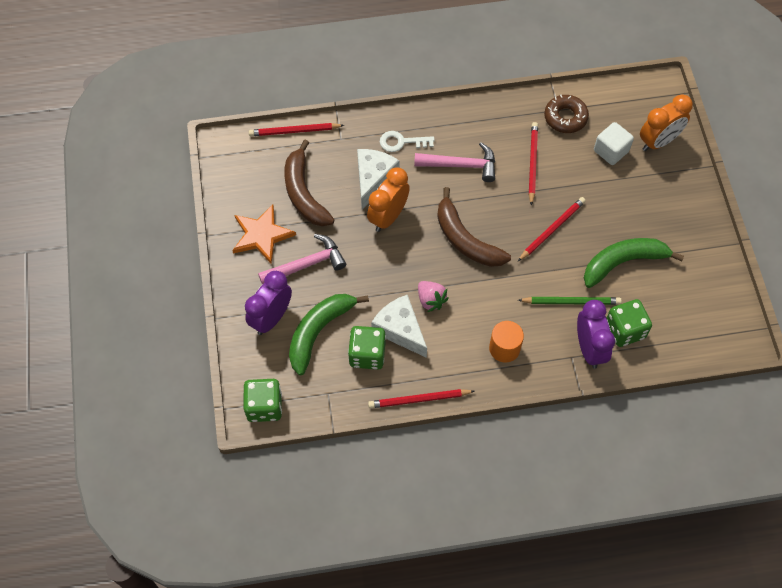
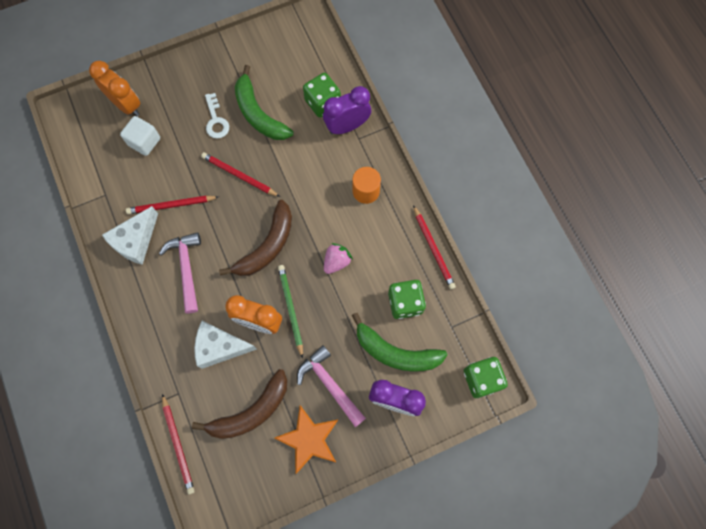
camera: 105 degrees left, 10 degrees up
white cheese [371,294,427,358] -> white cheese moved to [102,206,158,265]
white key [380,131,435,152] -> white key moved to [205,93,229,138]
green pencil [518,297,622,305] -> green pencil moved to [278,265,303,358]
brown donut [544,95,589,133] -> none

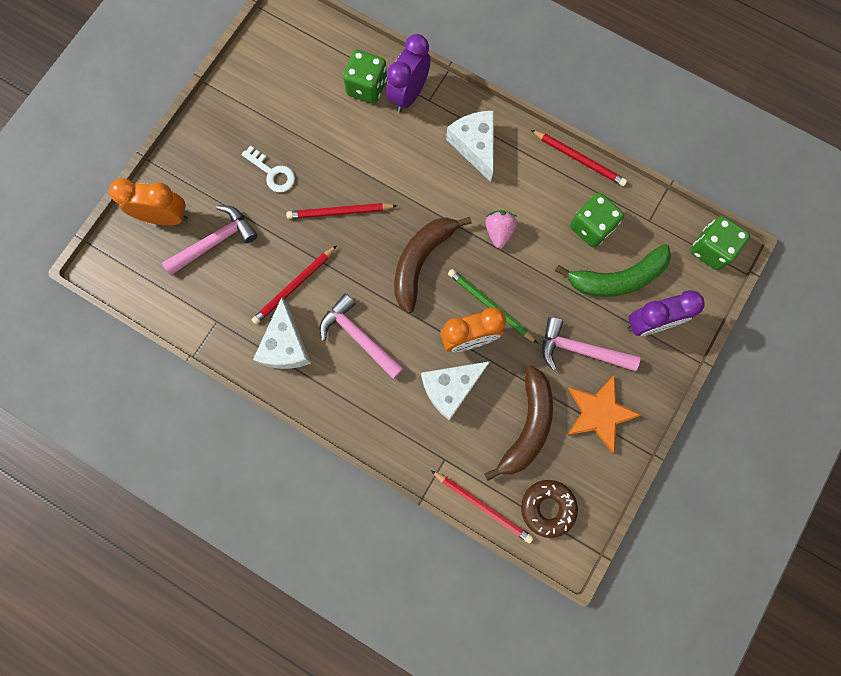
camera: 35 degrees left, 5 degrees up
white cube [120,116,160,156] -> pink hammer [162,205,258,275]
brown banana [219,200,292,276] -> brown banana turned 150 degrees counterclockwise [394,217,472,313]
green banana [235,65,294,140] -> none
orange cylinder [352,167,381,204] -> white cheese [446,111,494,182]
none -> brown donut [521,480,578,538]

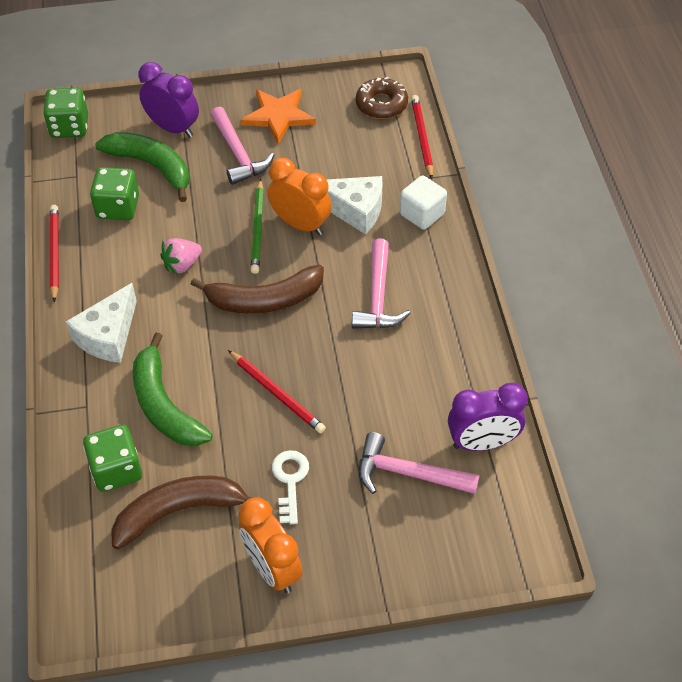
camera: 130 degrees left, 25 degrees down
orange clock [109,178,188,225] -> orange clock moved to [239,497,303,593]
red pencil [251,246,337,324] -> none
white cheese [253,297,311,369] -> none
purple clock [386,34,431,113] -> purple clock moved to [448,383,528,451]
brown banana [484,366,553,481] -> brown banana moved to [111,476,252,549]
none -> green banana [133,333,213,446]
none -> white cube [400,175,447,230]

